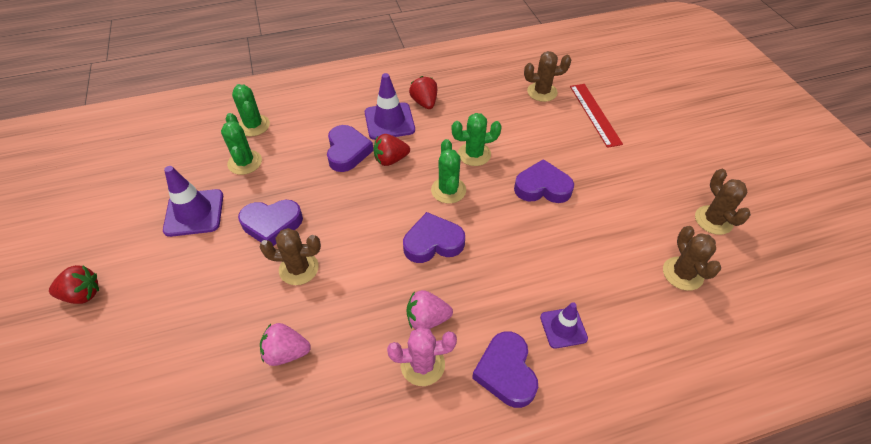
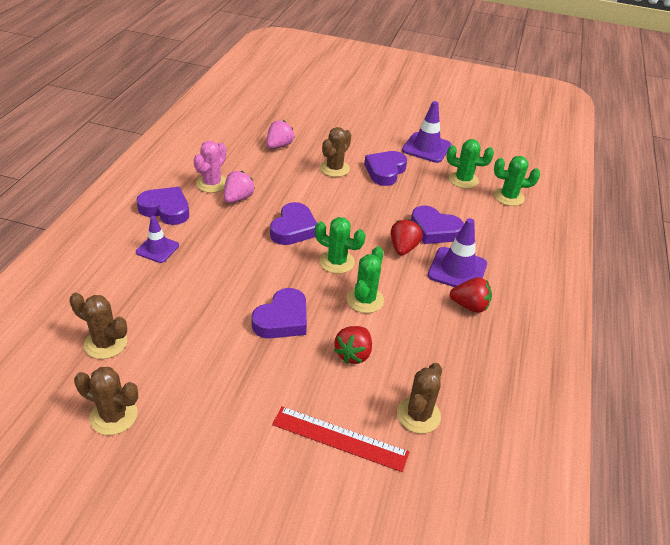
camera: 120 degrees right, 10 degrees down
red strawberry [49,265,99,304] -> red strawberry moved to [334,326,372,364]

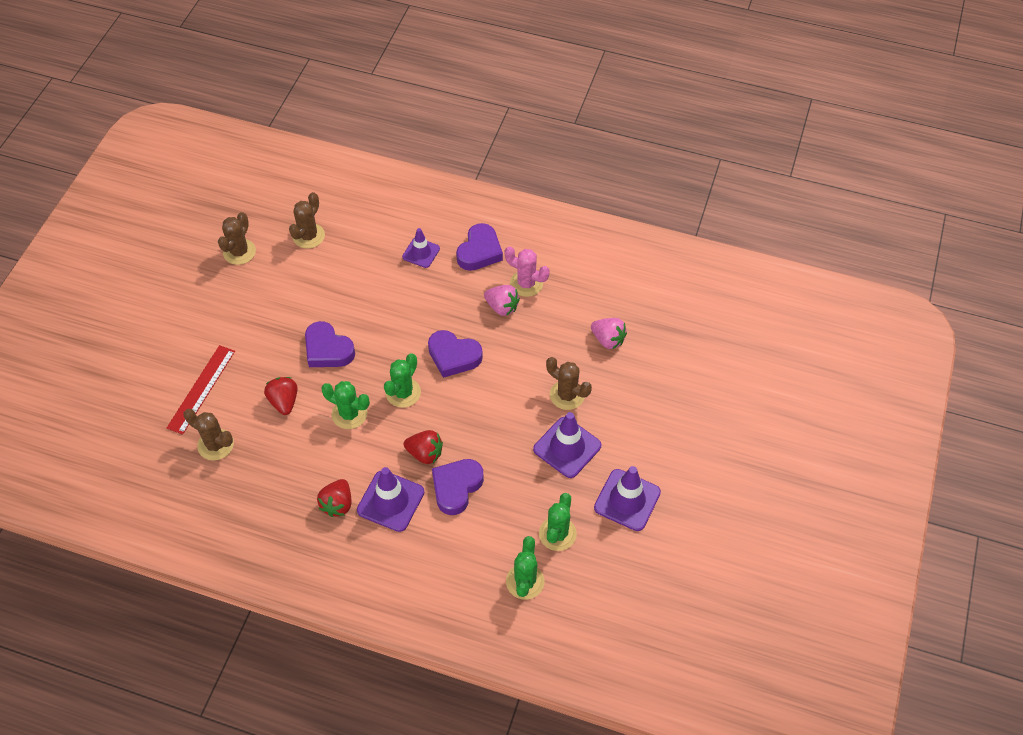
camera: 95 degrees right, 15 degrees up
red strawberry [334,326,372,364] -> red strawberry turned 45 degrees clockwise [264,377,298,415]
purple heart [364,151,407,186] -> purple traffic cone [533,412,601,478]

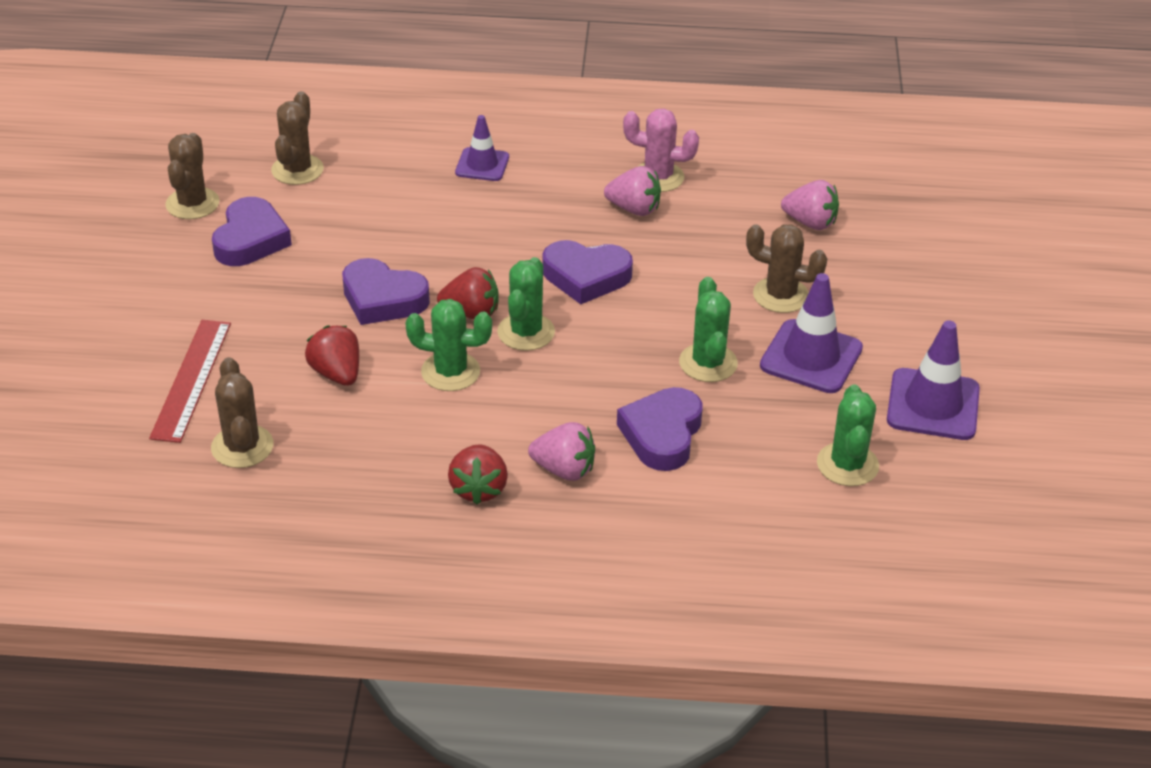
camera: 15 degrees left, 15 degrees down
brown cactus [184,409,234,461] -> brown cactus turned 60 degrees clockwise [211,357,273,468]
purple traffic cone [357,467,424,532] -> pink strawberry [528,422,595,481]
red strawberry [404,430,443,464] -> red strawberry moved to [437,267,499,319]
purple heart [456,223,503,271] -> purple heart moved to [212,197,292,266]
green cactus [506,536,545,600] -> green cactus moved to [679,277,738,382]

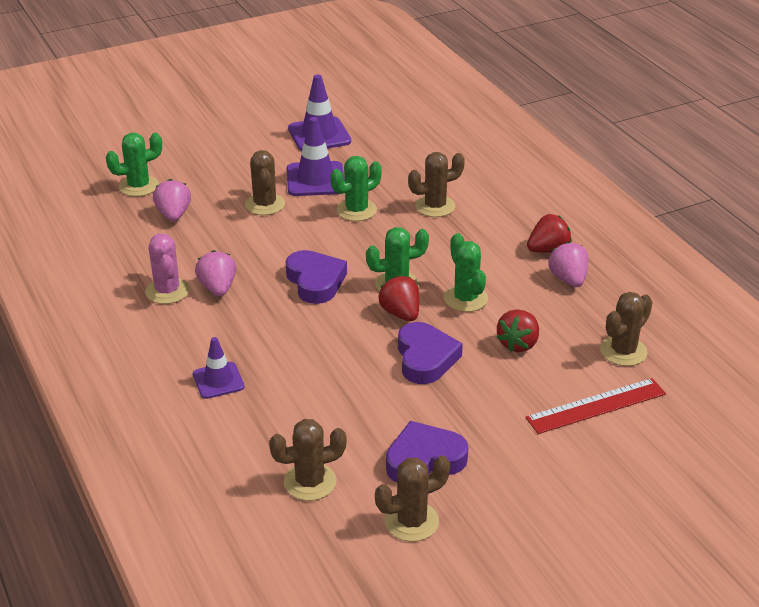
camera: 120 degrees left, 5 degrees down
pink strawberry [528,422,595,481] -> pink strawberry moved to [548,242,588,287]
purple heart [617,387,703,471] -> brown cactus [408,152,465,217]
green cactus [817,385,879,486] -> green cactus moved to [106,133,162,197]

